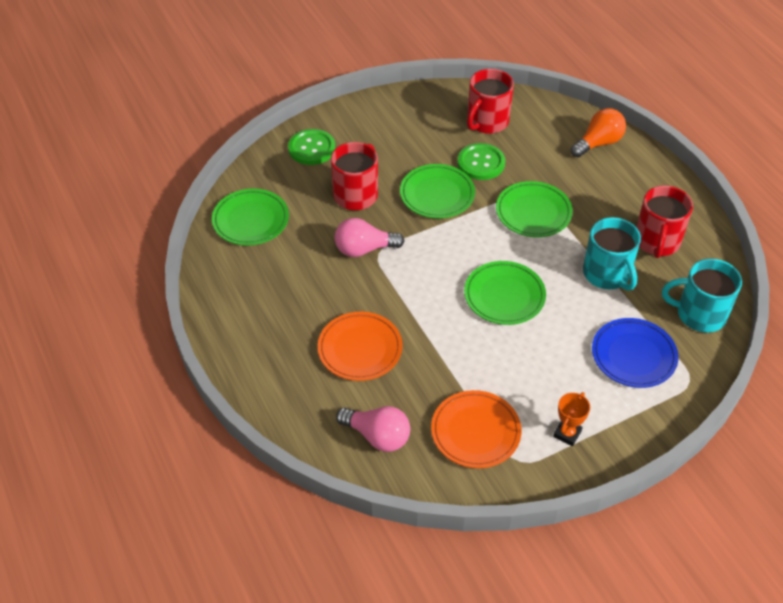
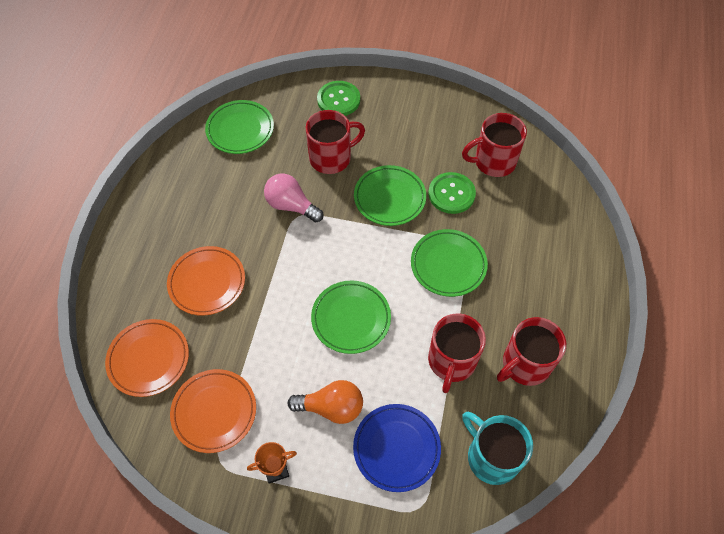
camera: 40 degrees right, 10 degrees up
pink light bulb [336,406,410,452] -> orange plate [105,319,189,397]
orange light bulb [571,108,626,158] -> orange light bulb moved to [287,380,363,424]
turquoise mug [583,217,641,291] -> red mug [428,313,486,393]

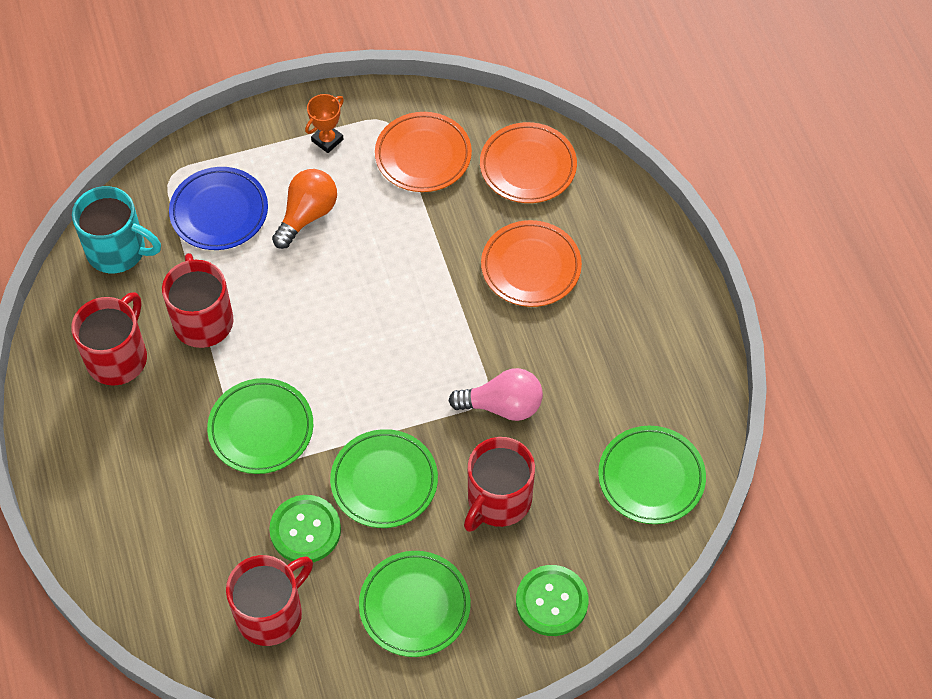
camera: 150 degrees right, 0 degrees up
orange light bulb [287,380,363,424] -> orange light bulb turned 150 degrees clockwise [272,169,337,249]
green plate [311,281,391,354] -> green plate moved to [359,551,471,657]

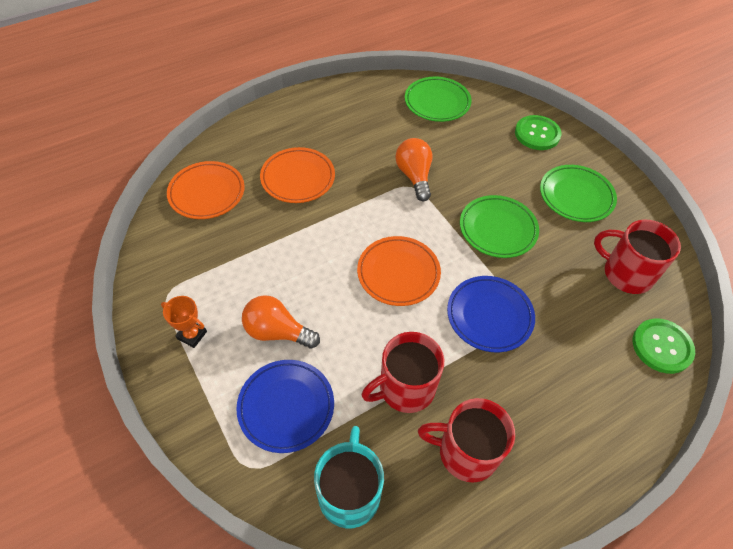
camera: 105 degrees left, 5 degrees down
green plate [207,378,313,474] -> blue plate [447,276,535,352]
green button [269,495,341,562] -> green button moved to [633,318,695,374]
orange plate [375,112,472,192] -> orange plate moved to [357,236,441,306]
pink light bulb [449,368,543,421] -> orange light bulb [395,138,432,201]
red mug [464,437,535,532] -> none

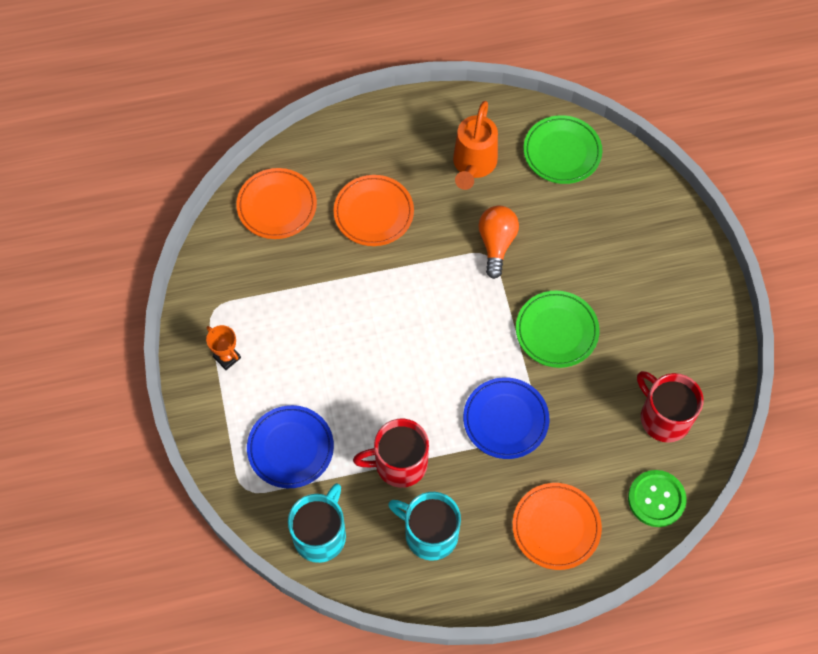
camera: 20 degrees right, 10 degrees up
orange light bulb [242,295,320,349] -> none
orange plate [357,236,441,306] -> orange plate moved to [512,483,602,570]
red mug [418,398,515,483] -> turquoise mug [388,492,461,561]
green button [515,115,562,150] -> none
green plate [540,165,617,222] -> none
none -> orange watering can [453,101,498,190]

